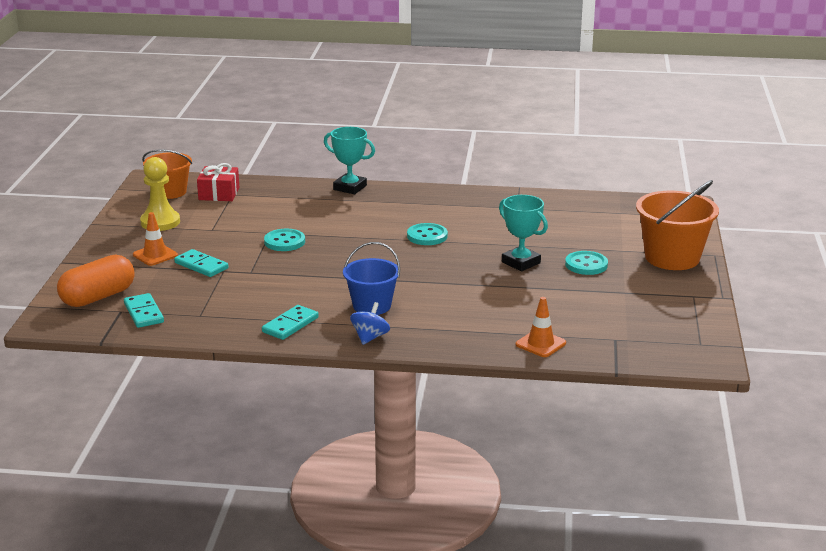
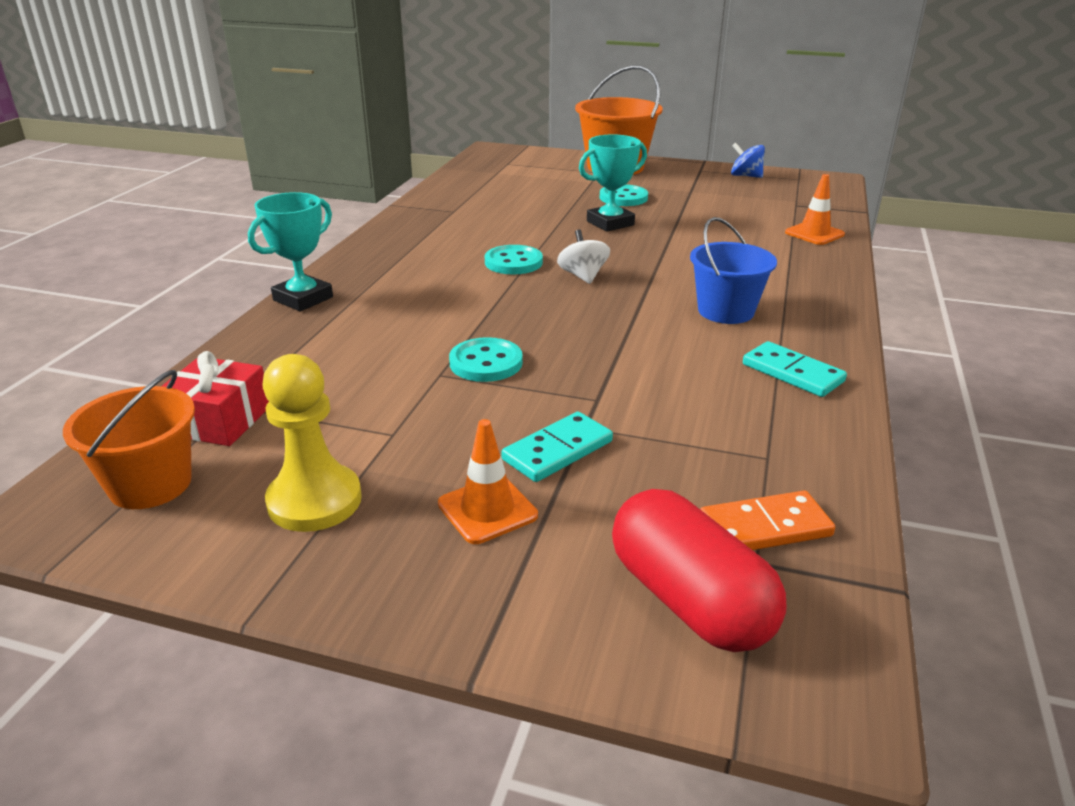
camera: 80 degrees left, 5 degrees up
orange capsule [57,255,135,307] -> red capsule [612,489,787,652]
turquoise domino [124,293,164,328] -> orange domino [700,491,835,550]
blue spinning top [350,302,390,345] -> blue spinning top moved to [731,142,765,178]
none -> white spinning top [557,230,610,284]

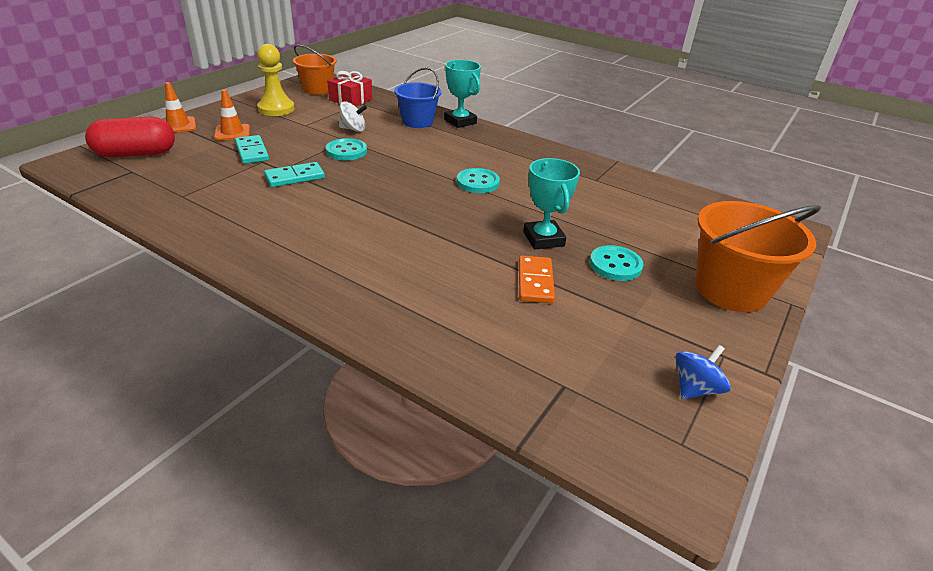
camera: 105 degrees right, 5 degrees up
white spinning top [557,230,610,284] -> white spinning top moved to [339,101,367,132]
blue bucket [690,217,777,324] -> blue bucket moved to [394,67,441,128]
orange domino [700,491,835,550] -> orange domino moved to [519,256,555,303]
turquoise domino [743,341,847,397] -> turquoise domino moved to [264,162,325,187]
orange traffic cone [785,174,845,245] -> orange traffic cone moved to [163,82,196,133]

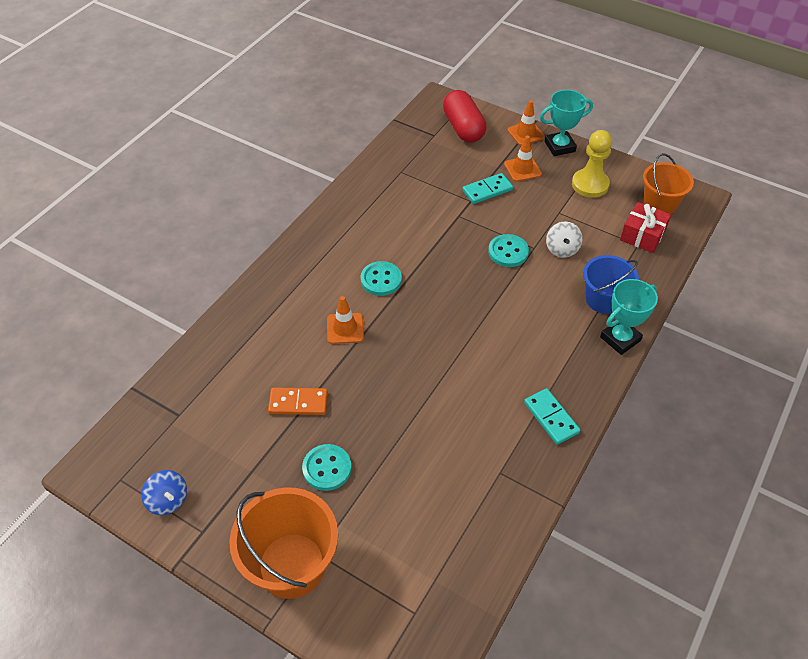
camera: 90 degrees right, 15 degrees up
turquoise domino [264,162,325,187] -> turquoise domino moved to [524,388,580,445]
turquoise button [457,168,500,193] -> turquoise button moved to [361,261,402,296]
turquoise trophy [523,158,580,250] -> turquoise trophy moved to [540,90,593,156]
none -> orange traffic cone [327,296,364,344]

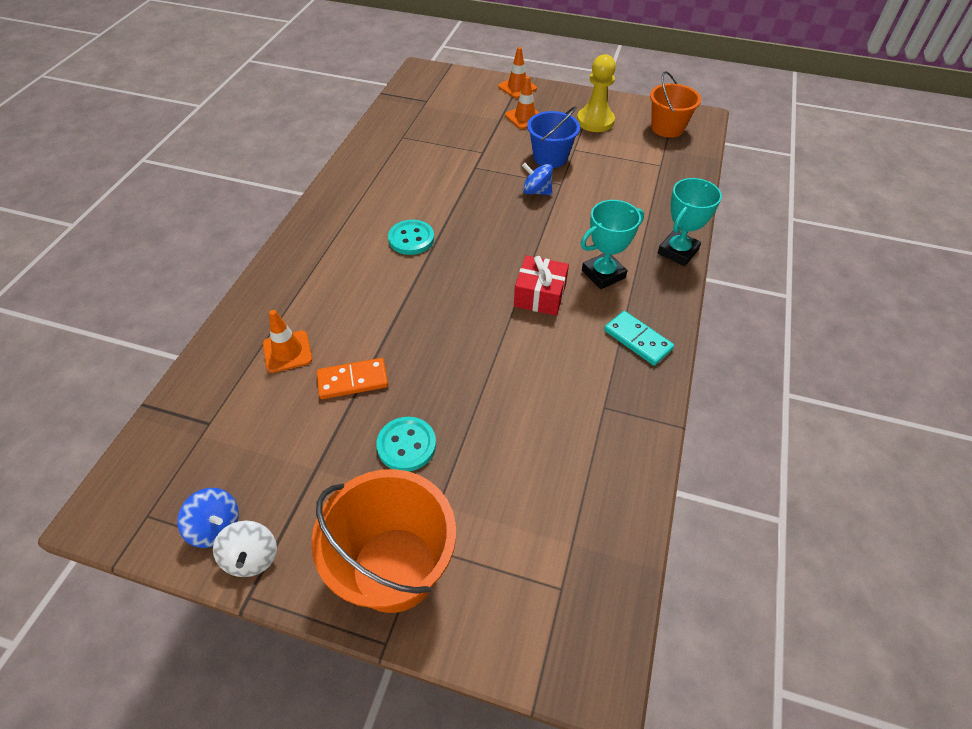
camera: 15 degrees left, 0 degrees up
orange traffic cone [327,296,364,344] -> orange traffic cone moved to [263,310,312,373]
red capsule [443,90,487,143] -> none
turquoise domino [462,173,513,204] -> none
turquoise button [488,234,529,267] -> blue spinning top [522,163,553,195]
turquoise trophy [540,90,593,156] -> turquoise trophy moved to [581,200,644,289]
white spinning top [546,222,582,258] -> white spinning top moved to [213,521,277,577]
blue bucket [583,255,639,314] -> blue bucket moved to [527,106,580,168]
red gift [620,202,671,253] -> red gift moved to [514,255,569,316]

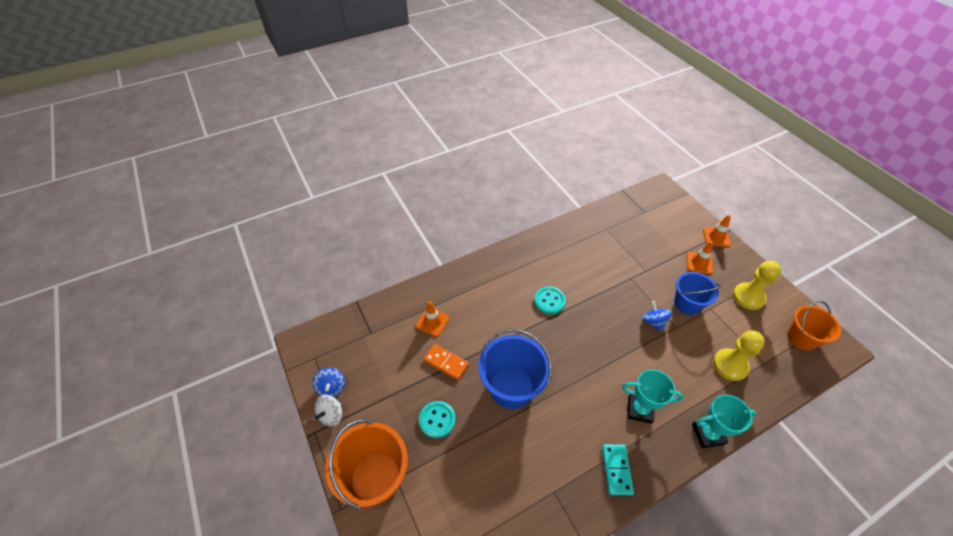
camera: 45 degrees right, 0 degrees up
red gift [514,255,569,316] -> none
none -> blue bucket [479,329,552,409]
none -> yellow pawn [713,330,765,381]

